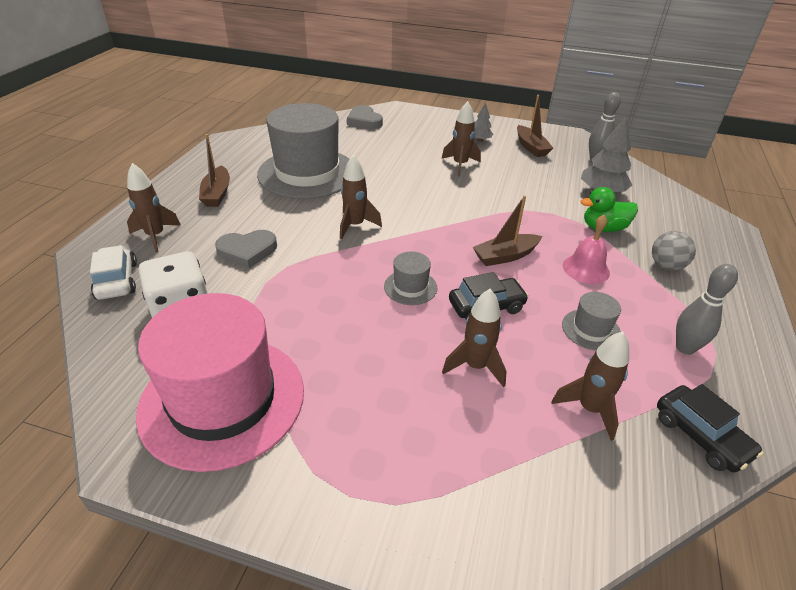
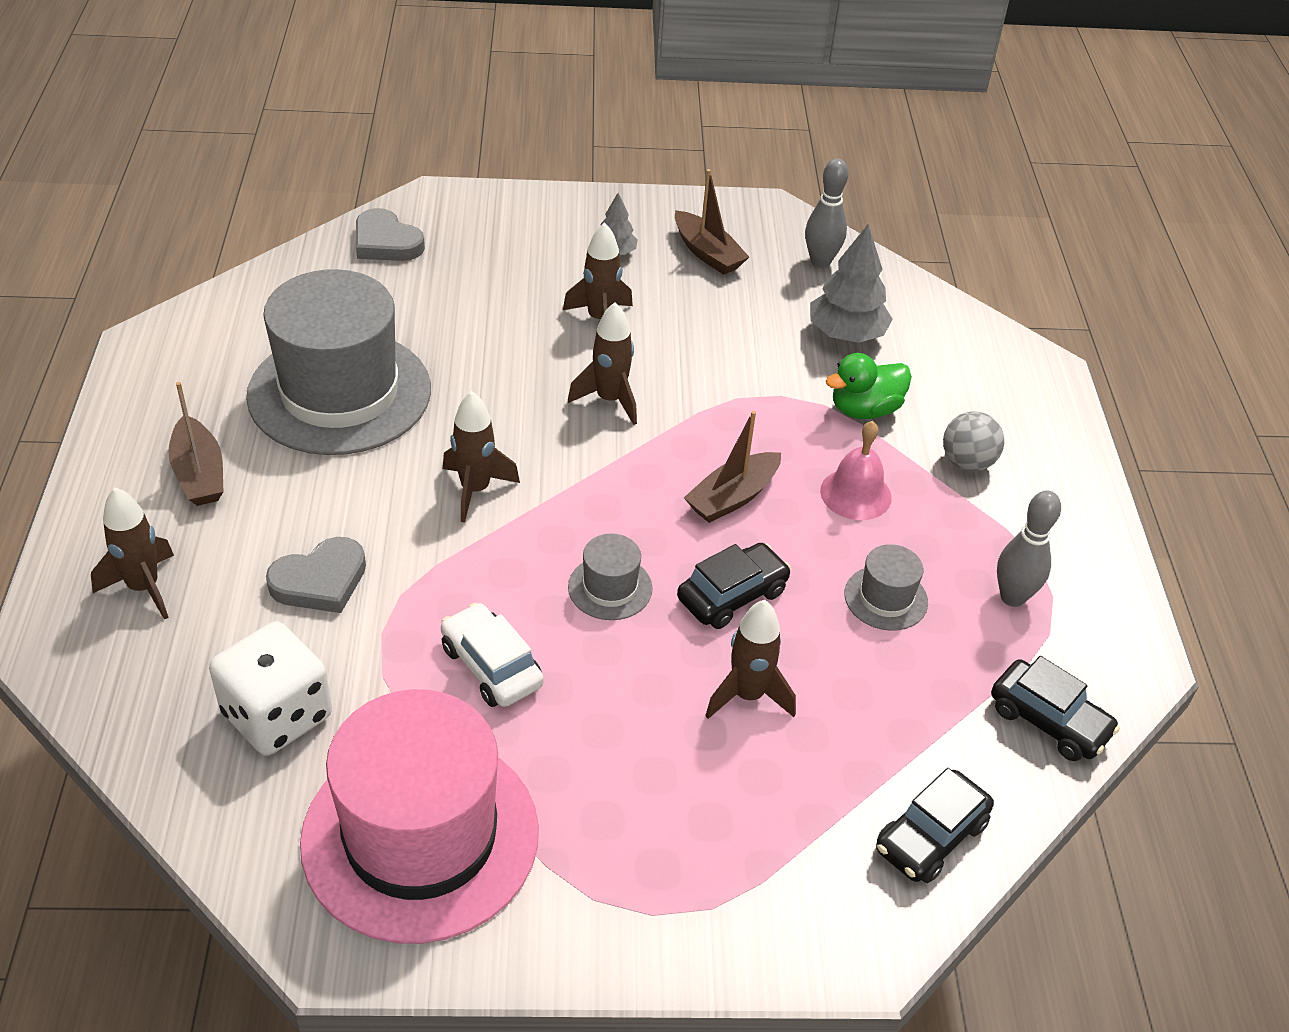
camera: 20 degrees left, 5 degrees up
white car [90,245,137,300] -> white car moved to [441,603,544,707]
brown rocket [551,331,629,441] -> brown rocket moved to [568,302,637,425]
none -> black car [876,768,994,883]

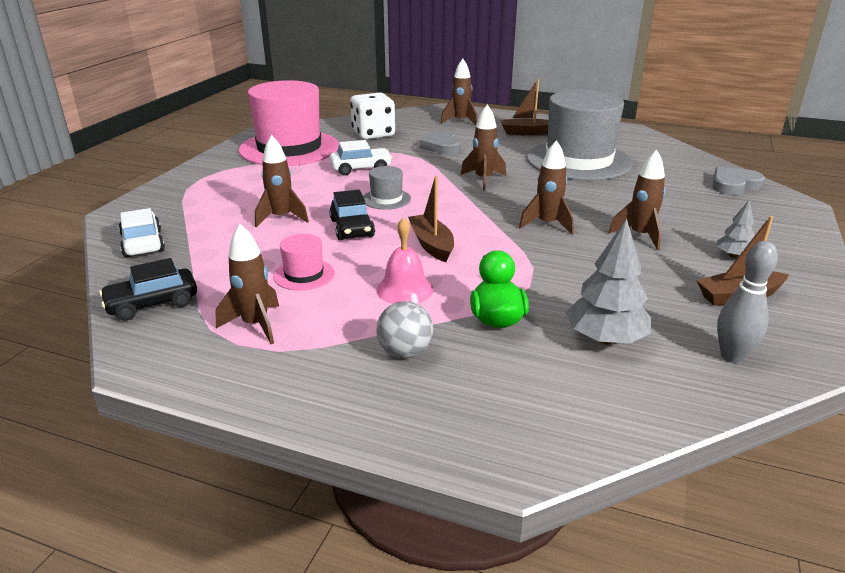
camera: 115 degrees right, 15 degrees down
grey hat [844,544,928,631] -> pink hat [273,234,334,290]
black car [876,768,994,883] -> white car [119,208,165,258]
grey bowling pin [997,490,1061,607] -> brown rocket [216,224,279,344]

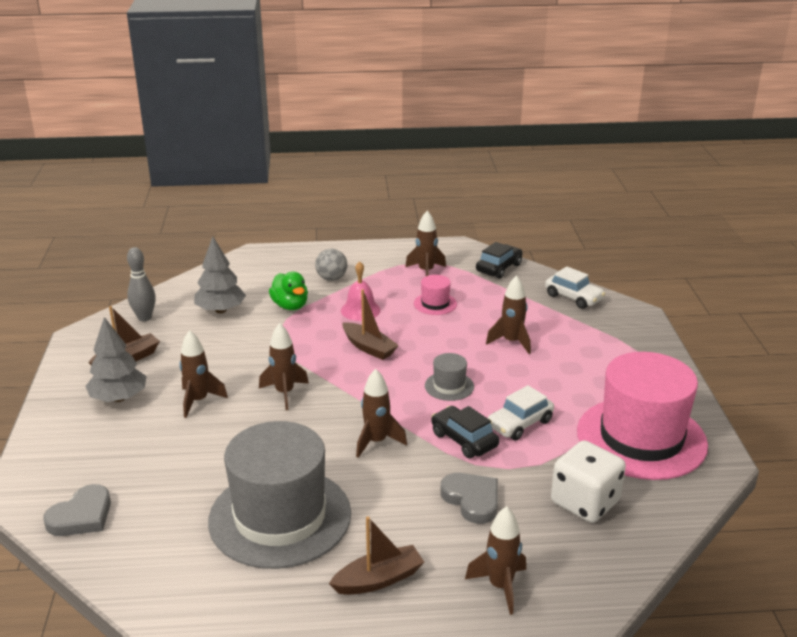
camera: 155 degrees right, 0 degrees up
black car [329,190,375,240] -> black car moved to [431,406,499,459]
grey tree [717,201,755,258] -> grey tree [85,317,147,402], size x1.78

